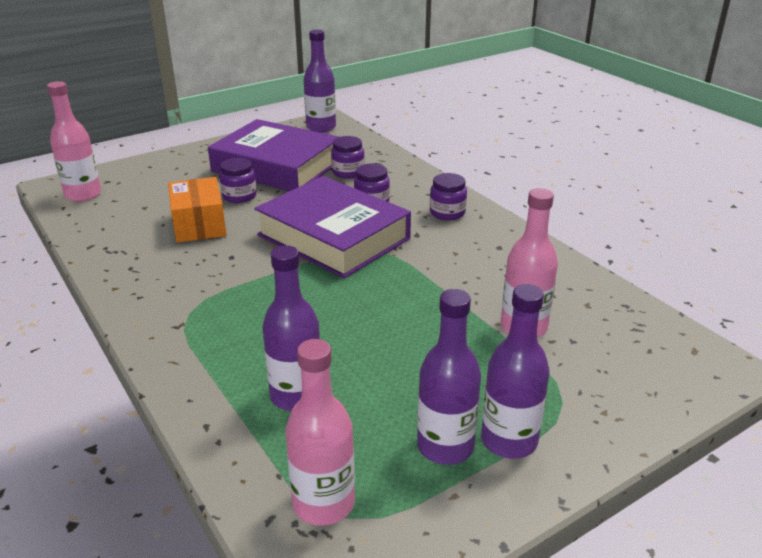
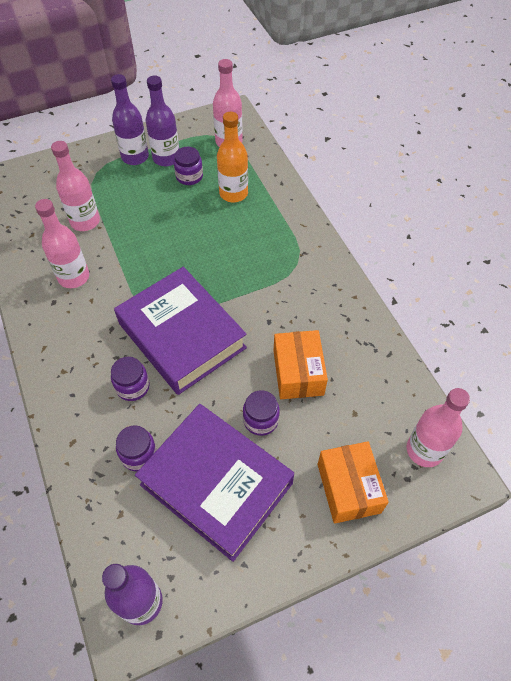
camera: 170 degrees left, 25 degrees up
purple bottle [262,245,320,411] -> orange bottle [217,112,248,202]
purple jar [430,173,467,220] -> purple jar moved to [174,147,203,185]
none -> pink bottle [35,199,89,288]
none -> orange box [318,441,389,523]

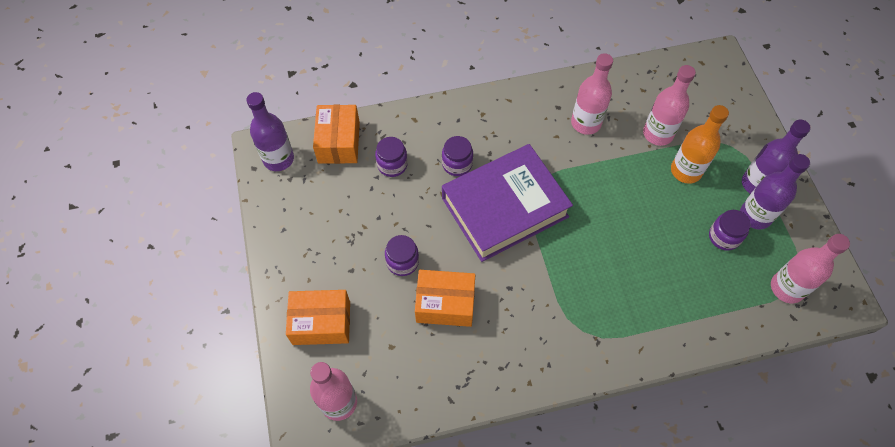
camera: 100 degrees right, 5 degrees up
purple book [135,404,294,562] -> none
orange bottle [217,112,248,202] -> orange bottle moved to [671,105,729,184]
none -> orange box [313,105,360,164]

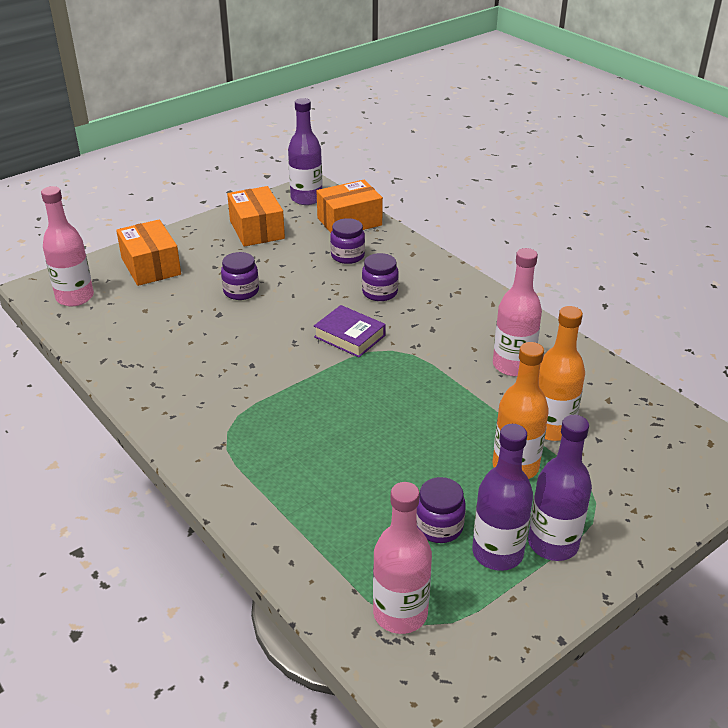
camera: 65 degrees right, 25 degrees down
orange box [415,270,475,327] -> orange box moved to [227,186,285,247]
purple book [442,144,573,262] -> purple book [314,305,386,357], size x0.46
pink bottle [643,65,696,146] -> orange bottle [539,306,585,441]

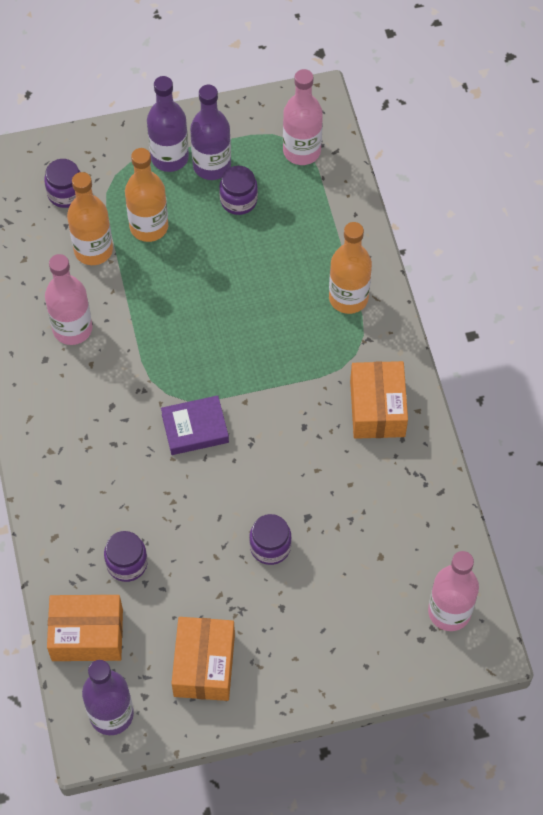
camera: 155 degrees left, 25 degrees up
orange box [116,220,181,286] -> orange box moved to [350,361,408,439]
purple book [314,305,386,357] -> purple book turned 75 degrees counterclockwise [161,395,229,455]
purple jar [362,253,399,301] -> purple jar moved to [44,159,80,208]
none -> orange bottle [329,222,372,314]

